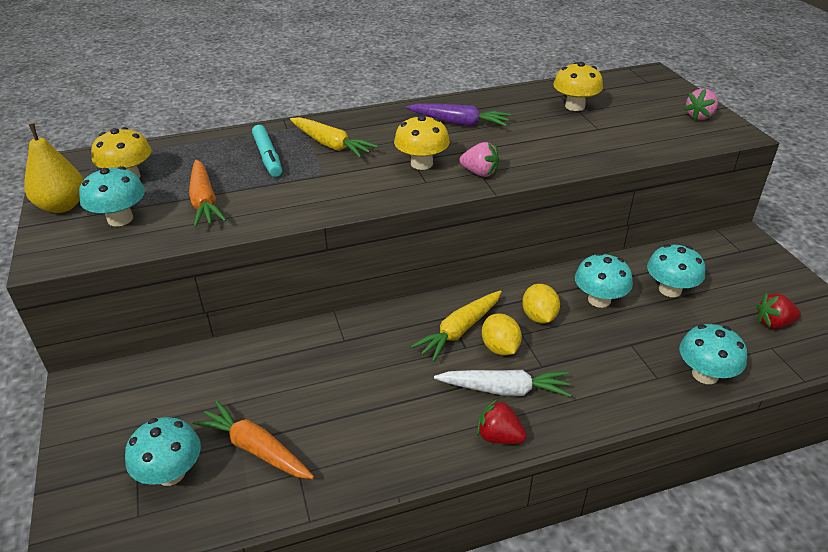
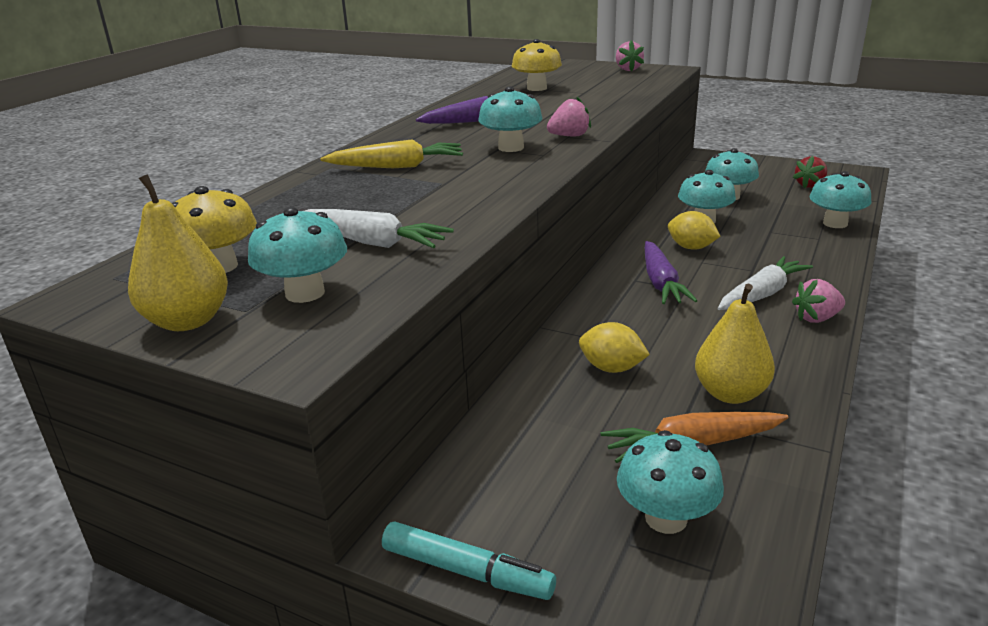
camera: 45 degrees left, 10 degrees down
orange carrot [189,160,226,227] -> white carrot [305,209,454,248]
turquoise marker [252,125,282,177] -> turquoise marker moved to [382,521,556,600]
yellow mushroom [394,115,450,170] -> turquoise mushroom [478,86,542,152]
yellow carrot [411,290,502,362] -> purple carrot [645,241,698,304]
red strawberry [477,399,527,444] -> pink strawberry [792,279,845,323]
yellow lemon [482,313,522,355] -> yellow lemon moved to [579,322,650,373]
none -> yellow pear [695,284,775,404]

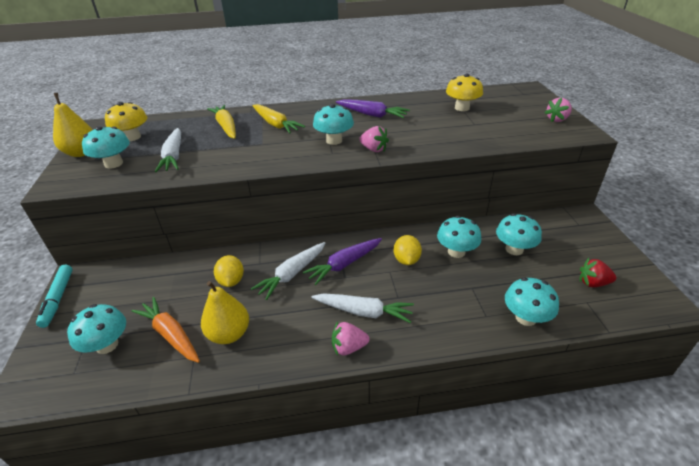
camera: 55 degrees right, 10 degrees up
pink strawberry [792,279,845,323] -> pink strawberry turned 45 degrees counterclockwise [332,322,369,356]
none -> yellow carrot [207,105,236,139]
none -> white carrot [251,242,325,300]

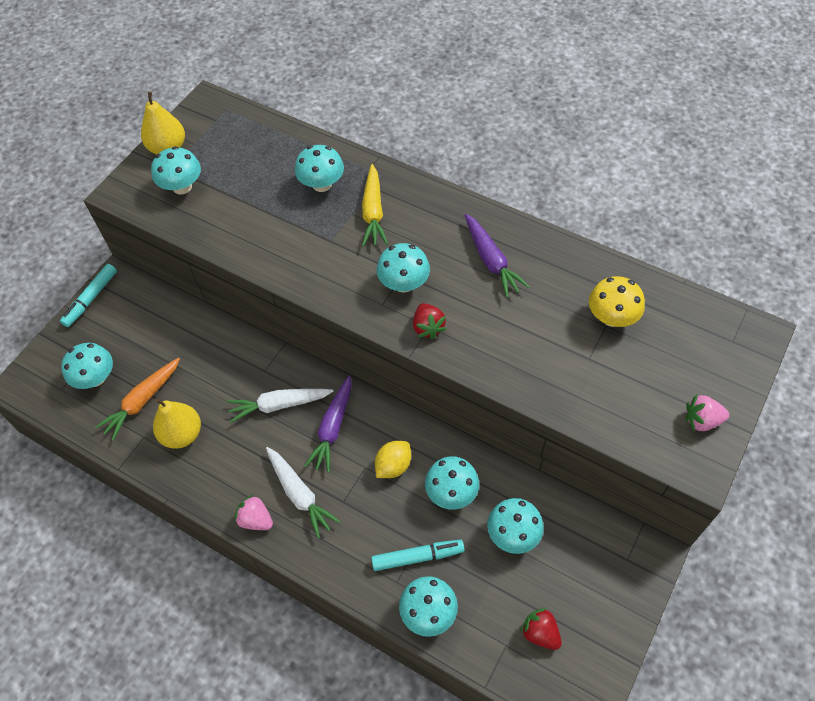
camera: 40 degrees right, 20 degrees up
yellow mushroom [105,102,147,141] -> none
orange carrot [132,297,200,363] -> orange carrot turned 135 degrees counterclockwise [95,358,180,441]
white carrot [155,128,181,172] -> none
yellow carrot [207,105,236,139] -> turquoise mushroom [295,145,344,192]
yellow lemon [214,255,244,287] -> none
purple carrot [303,238,382,285] -> purple carrot turned 75 degrees counterclockwise [304,375,352,473]
pink strawberry [359,126,389,152] -> red strawberry [413,303,446,339]
none -> turquoise marker [371,539,465,571]

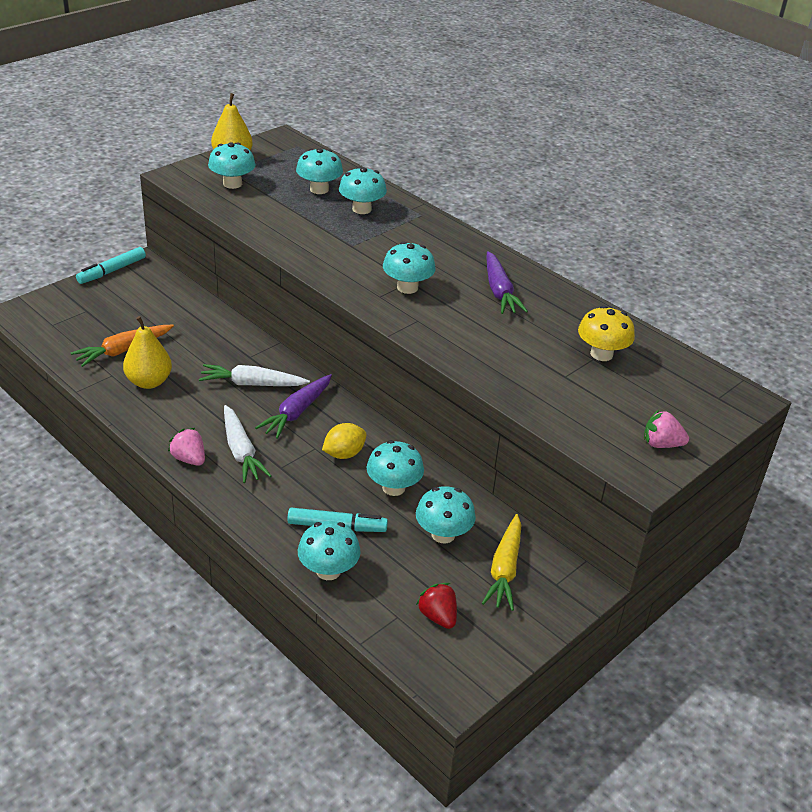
camera: 10 degrees right, 20 degrees down
turquoise mushroom [61,343,113,389] -> turquoise mushroom moved to [296,148,343,194]
yellow carrot [362,164,388,246] -> yellow carrot moved to [482,514,521,611]
red strawberry [413,303,446,339] -> none

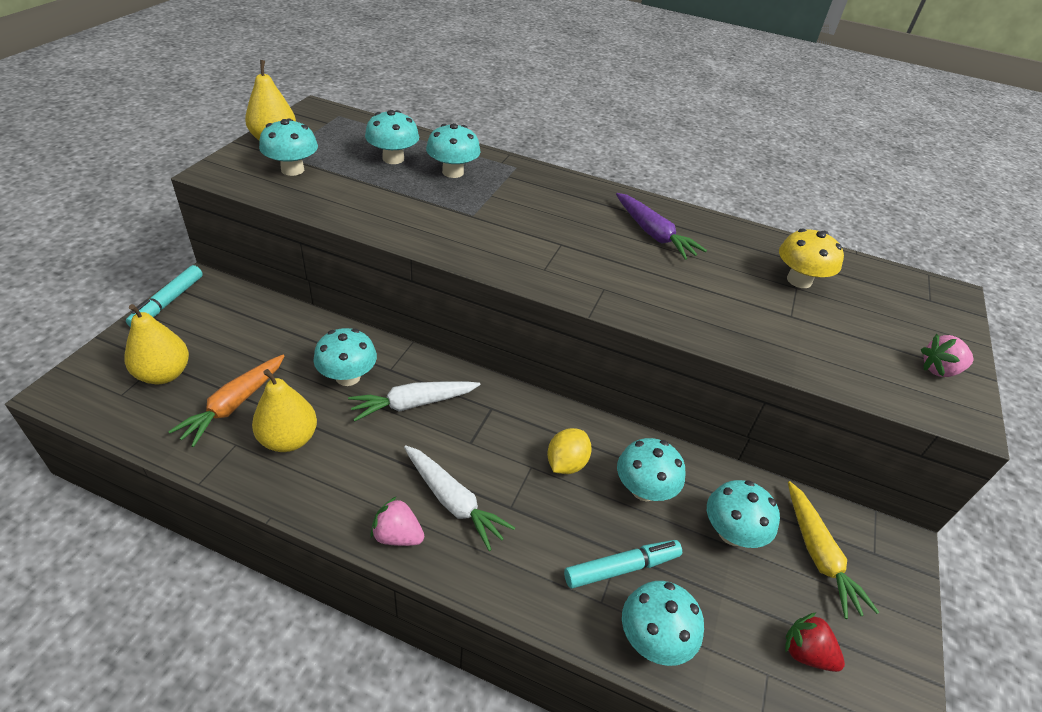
camera: 25 degrees left, 5 degrees up
purple carrot [255,374,332,439] -> none
turquoise mushroom [383,242,435,294] -> turquoise mushroom moved to [313,328,377,386]
none -> yellow pear [125,304,189,384]

